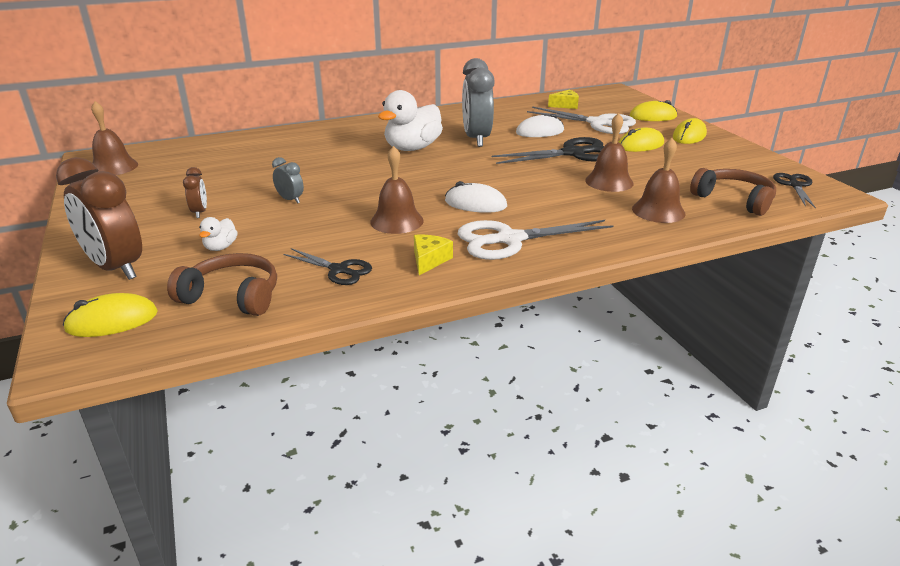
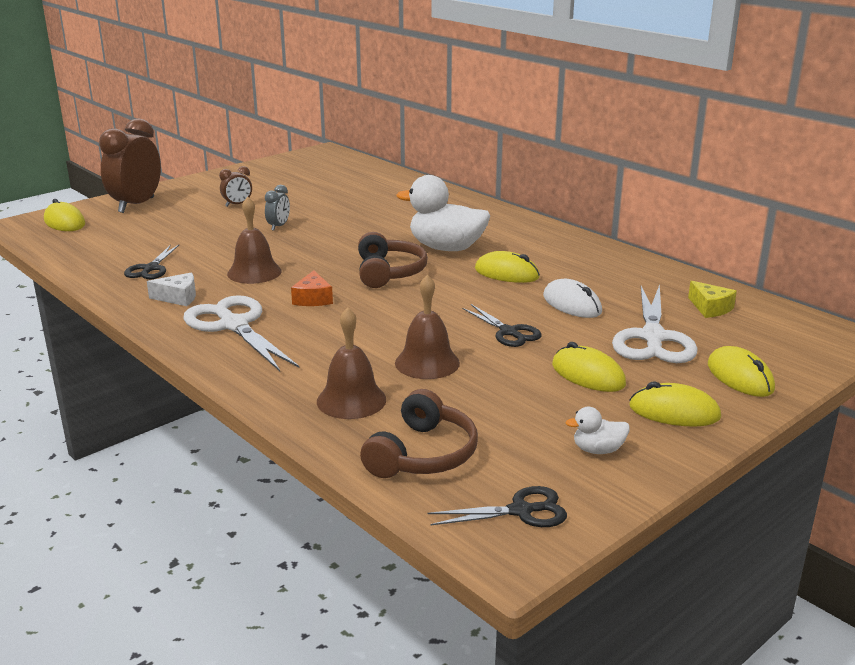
camera: 70 degrees right, 5 degrees down
brown bell [91,101,138,175] -> none
brown headphones [167,253,277,316] -> brown headphones moved to [358,232,428,288]
white duck [199,217,238,251] -> white duck moved to [566,407,630,454]
yellow cheese [414,235,453,275] -> white cheese [147,272,196,306]
white mouse [445,181,507,213] -> orange cheese [291,270,333,306]
grey clock [462,58,495,147] -> yellow mouse [475,251,540,283]
black scissors [492,137,604,164] -> black scissors [462,304,542,347], size x0.58

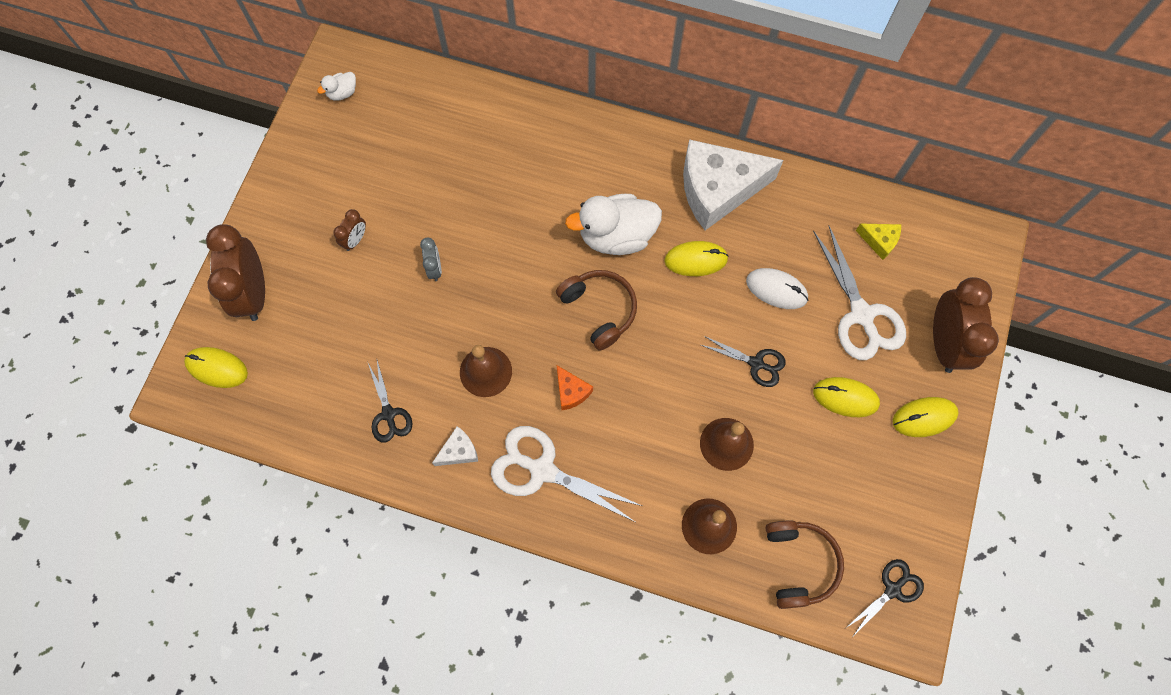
camera: 30 degrees left, 45 degrees up
white duck [566,407,630,454] -> white duck moved to [317,72,356,101]
yellow mouse [708,346,775,397] -> brown clock [933,277,999,373]
none -> white cheese [683,139,783,230]

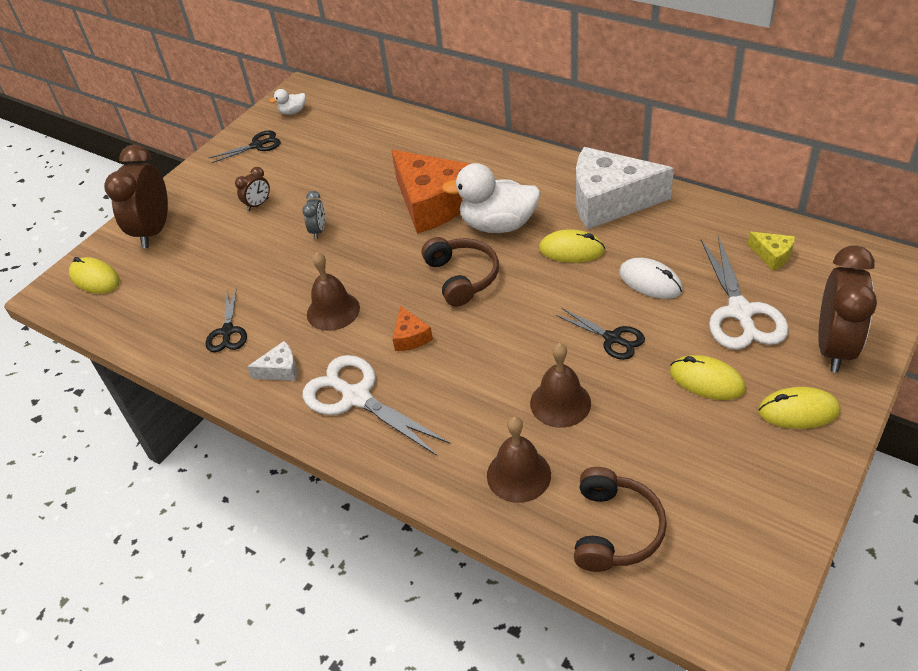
camera: 20 degrees right, 25 degrees down
black scissors [846,559,924,637] -> black scissors moved to [209,131,281,163]
none -> orange cheese [391,150,469,234]

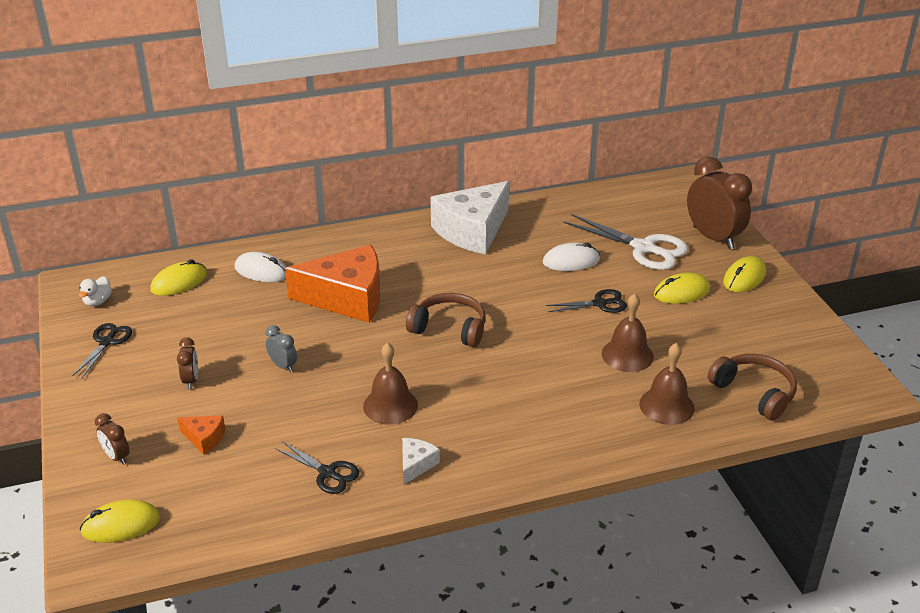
camera: 55 degrees left, 10 degrees down
brown clock [104,144,168,248] -> brown clock [95,413,130,465], size x0.46
white scissors [303,355,451,456] -> none
orange cheese [392,306,433,351] -> orange cheese moved to [177,416,225,455]
white duck [442,163,541,233] -> none
yellow mouse [539,230,605,263] -> yellow mouse moved to [150,259,207,296]
yellow cheese [747,232,795,271] -> none
none -> white mouse [235,252,287,282]

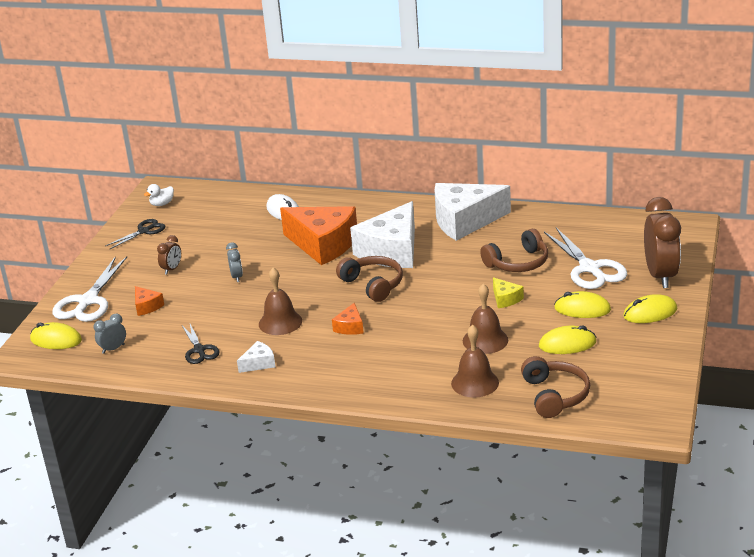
camera: 35 degrees right, 5 degrees down
brown clock [95,413,130,465] -> white scissors [52,256,127,322]
yellow mouse [150,259,207,296] -> yellow mouse moved to [539,325,597,354]
white mouse [543,243,600,271] -> brown headphones [480,229,548,272]
black scissors [546,289,627,313] -> yellow cheese [493,277,524,308]
none -> grey clock [93,313,126,354]
none -> orange cheese [332,303,364,335]
none -> white cheese [350,201,415,268]

